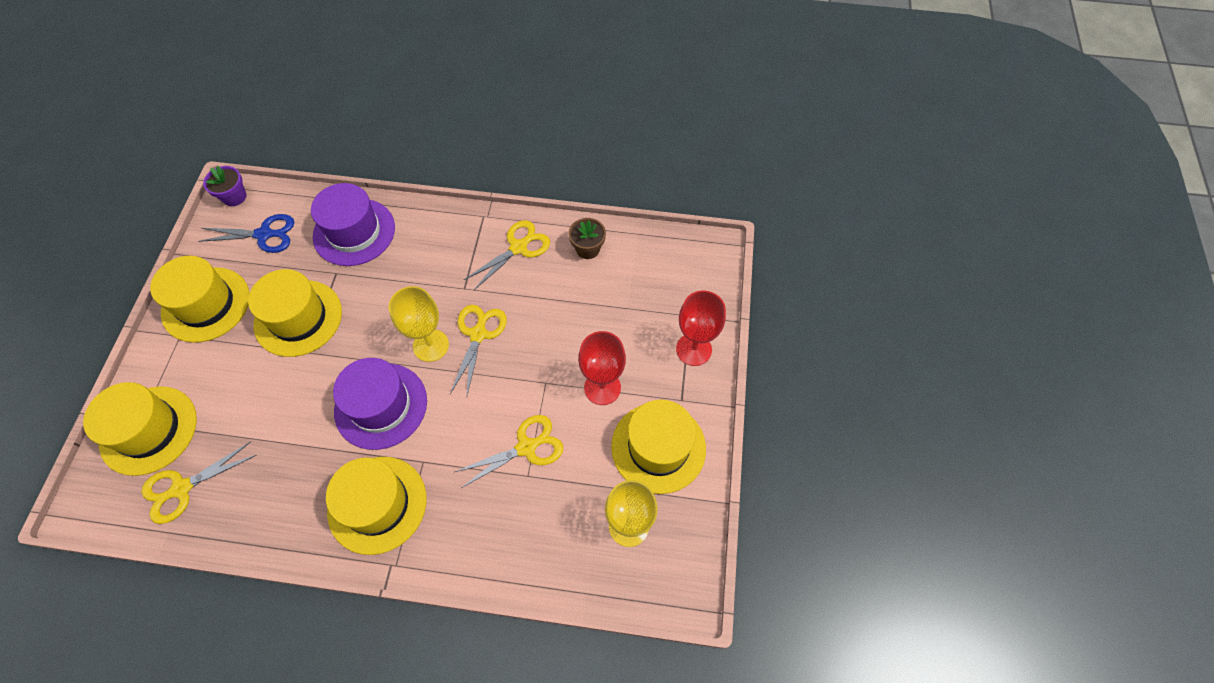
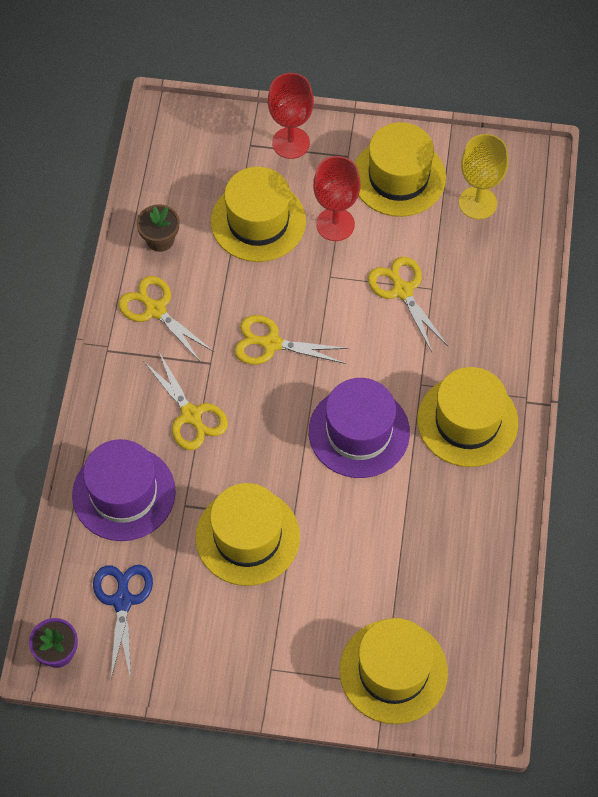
camera: 90 degrees left, 0 degrees up
yellow scissors [141,441,257,524] -> yellow scissors moved to [144,352,228,450]
yellow hat [150,256,249,343] -> yellow hat moved to [211,167,306,262]
yellow goblet [389,286,449,362] -> none

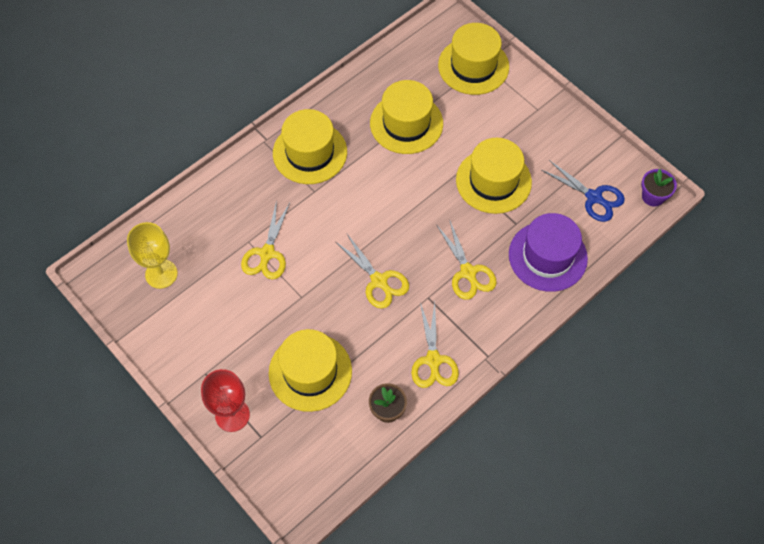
camera: 140 degrees left, 0 degrees up
blue scissors [93,565,153,679] -> blue scissors turned 90 degrees counterclockwise [541,160,625,222]
yellow scissors [144,352,228,450] -> yellow scissors turned 150 degrees clockwise [436,219,497,300]
purple hat [309,378,410,478] -> none
red goblet [313,156,361,241] -> none
yellow hat [355,122,446,217] -> yellow hat moved to [370,80,443,154]

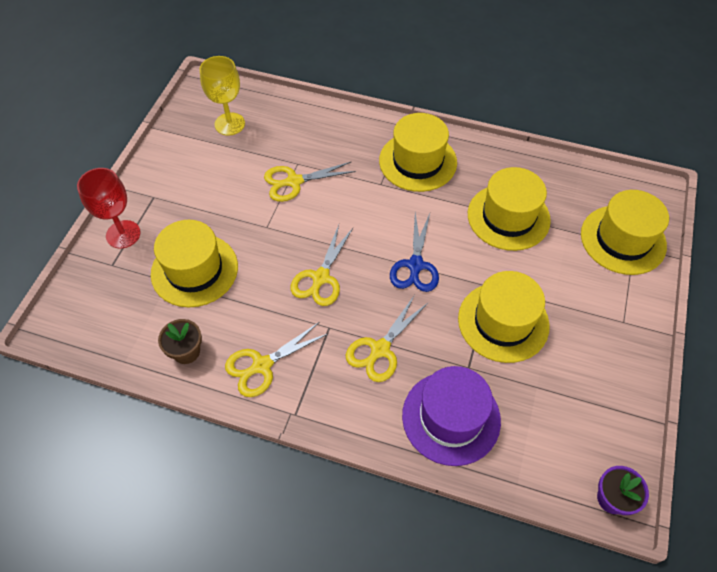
camera: 60 degrees right, 5 degrees down
blue scissors [541,160,625,222] -> blue scissors moved to [390,213,439,292]

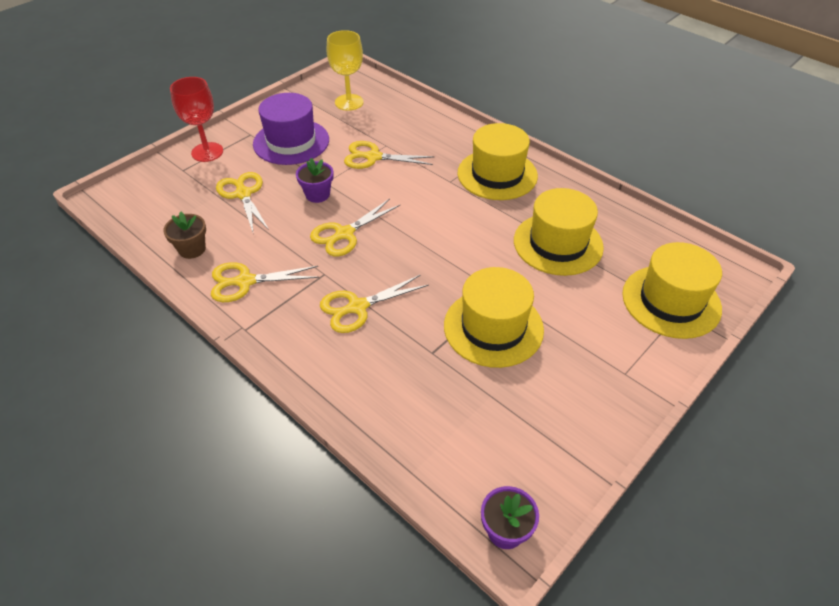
camera: 25 degrees right, 10 degrees down
yellow hat [151,220,238,307] -> yellow scissors [216,172,269,235]
blue scissors [390,213,439,292] -> none
purple hat [402,366,501,466] -> purple hat moved to [253,93,329,165]
none -> purple flower pot [296,158,333,203]

